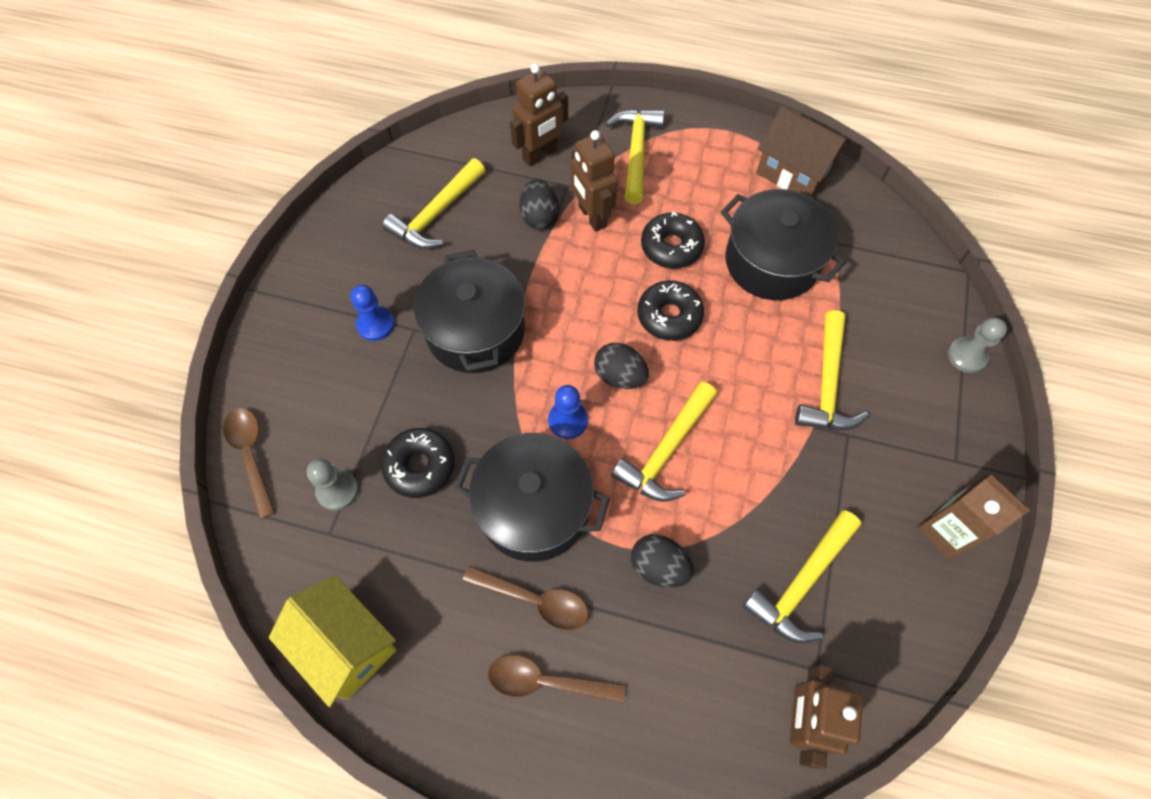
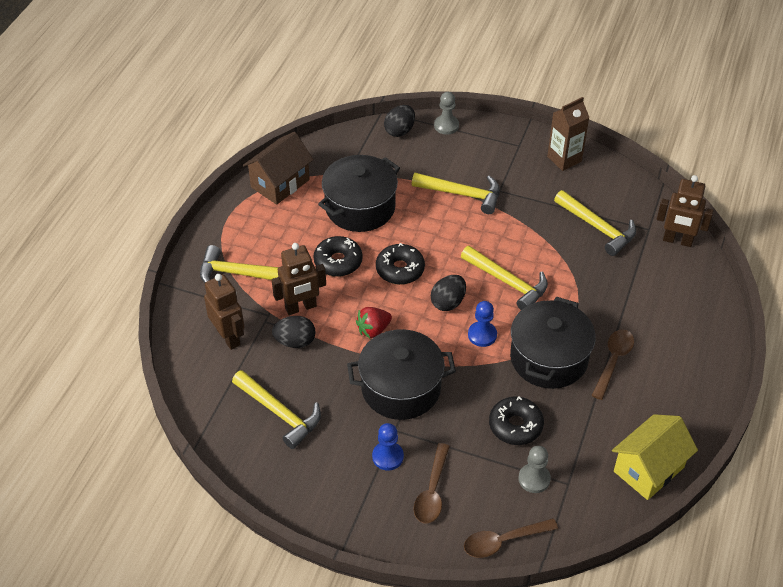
camera: 85 degrees left, 15 degrees down
brown spoon [488,655,626,703] -> brown spoon moved to [414,443,450,524]
black egg [631,534,694,588] -> black egg moved to [384,105,415,137]
none -> red strawberry [356,307,392,338]

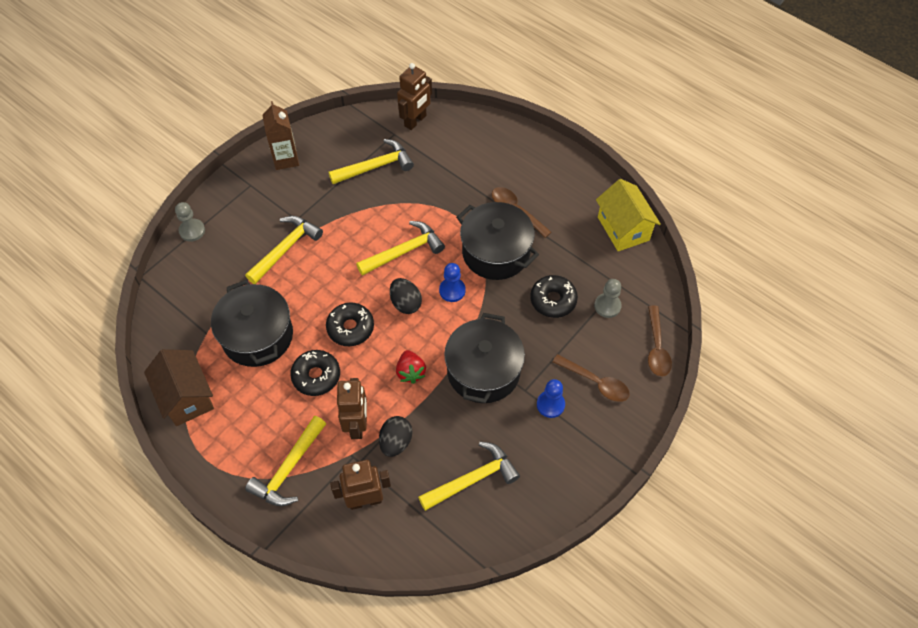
camera: 70 degrees left, 10 degrees up
black egg [384,105,415,137] -> none

